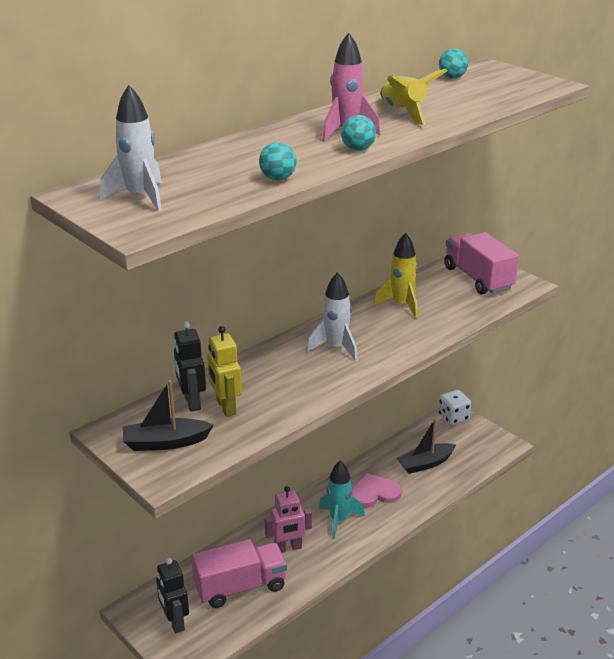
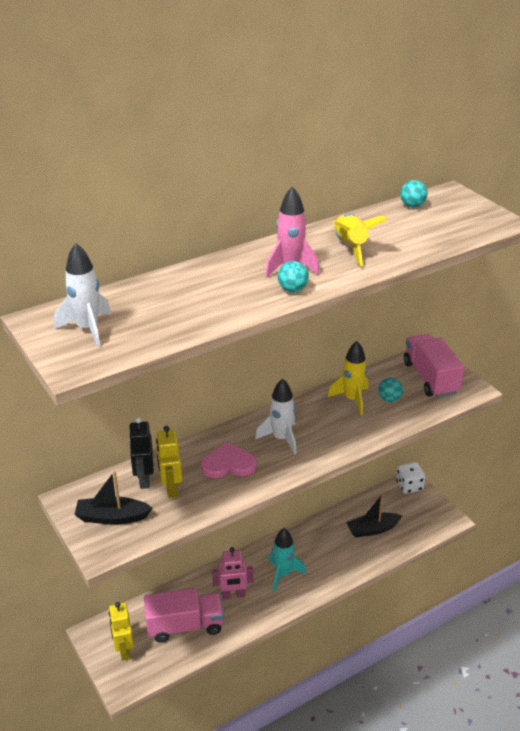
camera: 10 degrees right, 5 degrees up
black robot [156,558,189,633] -> yellow robot [109,602,134,661]
turquoise ball [259,142,296,180] -> turquoise ball moved to [378,377,403,402]
pink heart [352,473,402,508] -> pink heart moved to [201,442,257,478]

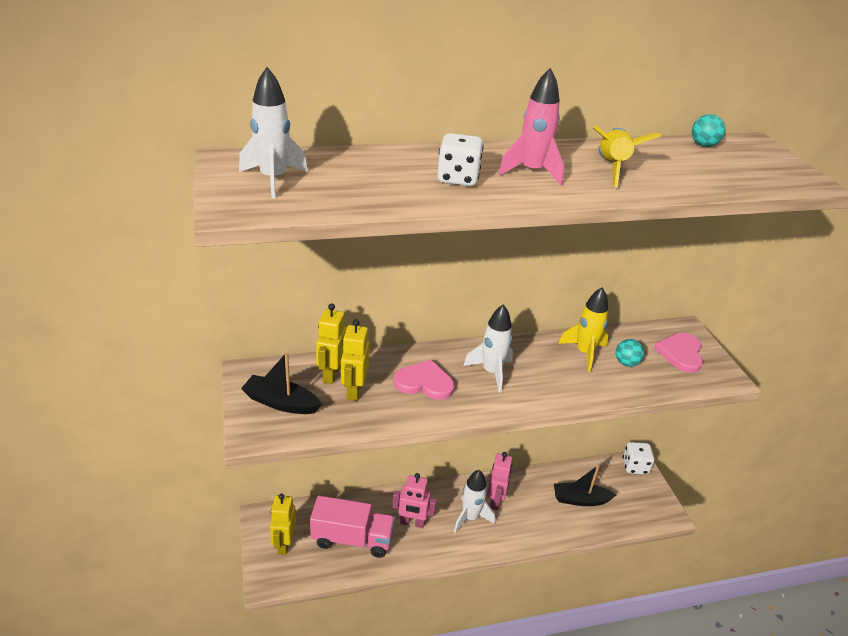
camera: 15 degrees right, 0 degrees up
black robot [129,417,154,489] -> yellow robot [316,303,347,384]
turquoise rocket [268,528,306,592] -> white rocket [454,470,495,533]
turquoise ball [278,261,309,292] -> none
pink truck [404,334,464,398] -> pink heart [654,333,703,373]
none -> white dice [437,133,484,186]
none -> pink robot [487,452,513,510]

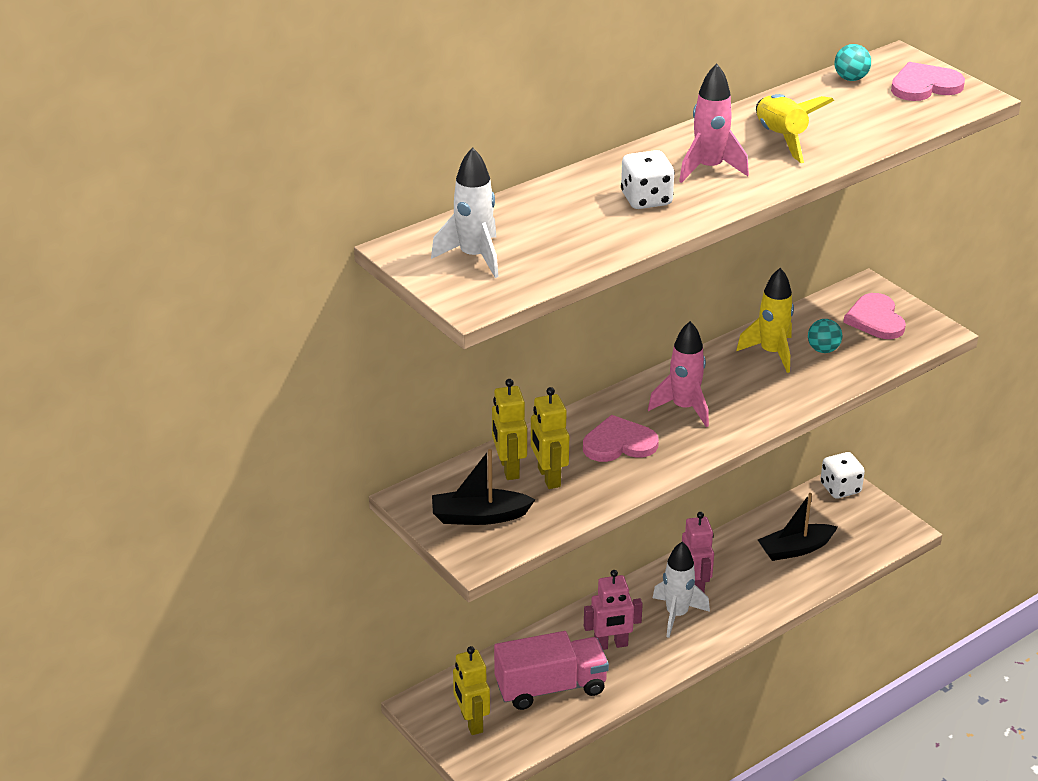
camera: 20 degrees left, 0 degrees up
white rocket [463,304,513,393] -> pink rocket [648,321,709,427]
none -> pink heart [891,62,965,101]

